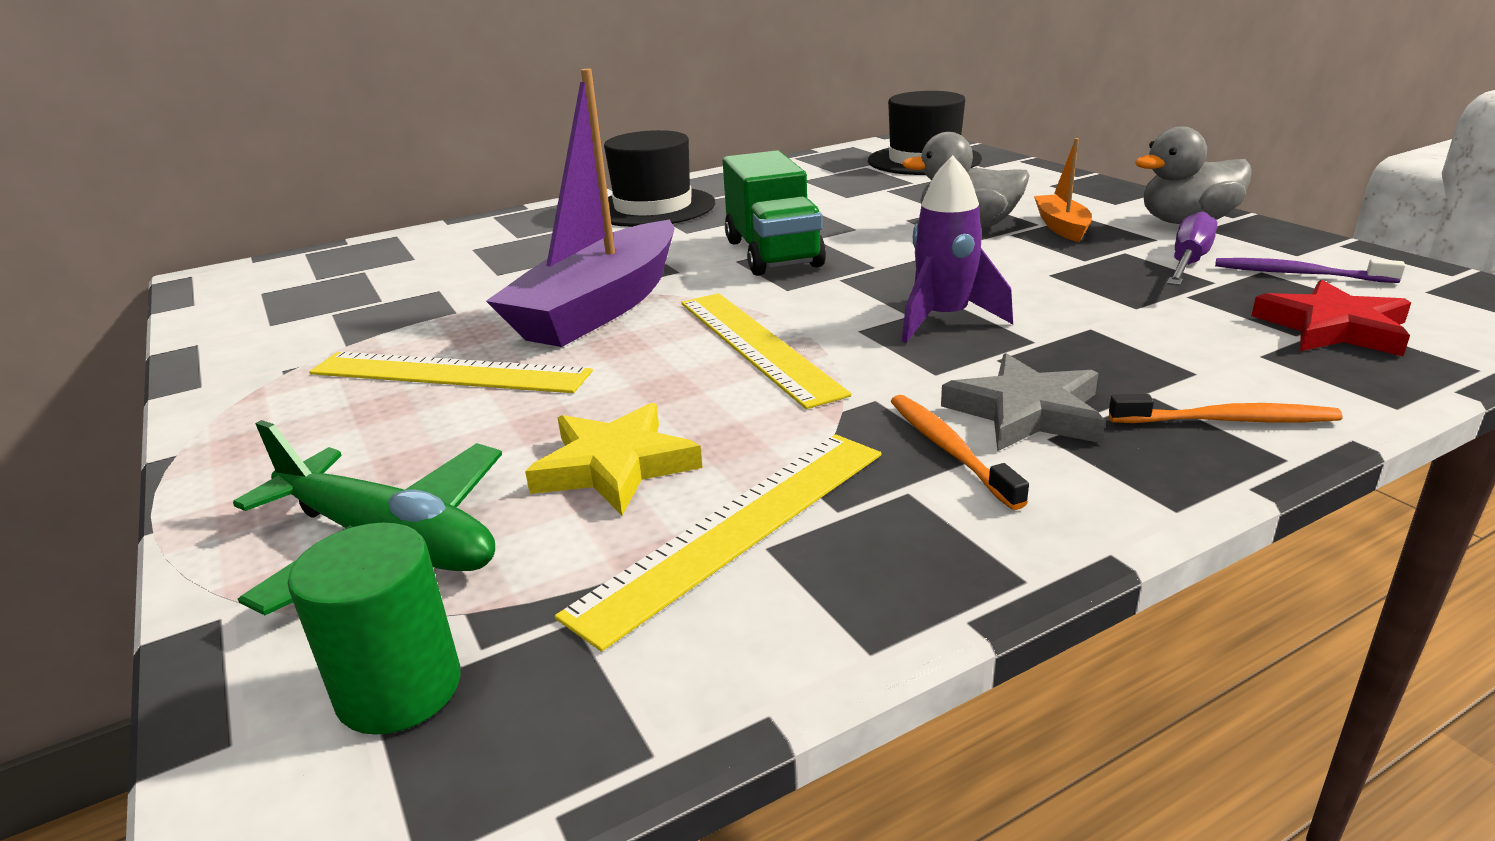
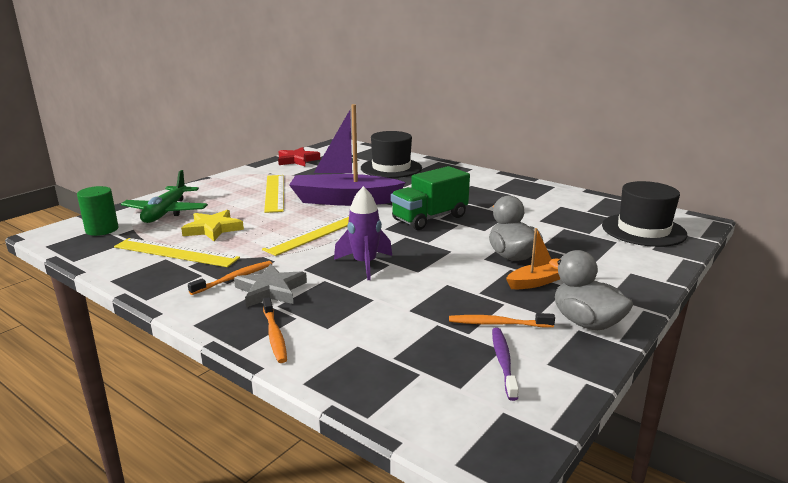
camera: 65 degrees right, 5 degrees down
black hat [604,130,715,227] -> black hat moved to [361,131,422,178]
purple screwdriver [1167,211,1217,286] -> orange toothbrush [449,313,555,328]
red star [1251,280,1411,356] -> red star moved to [278,147,320,166]

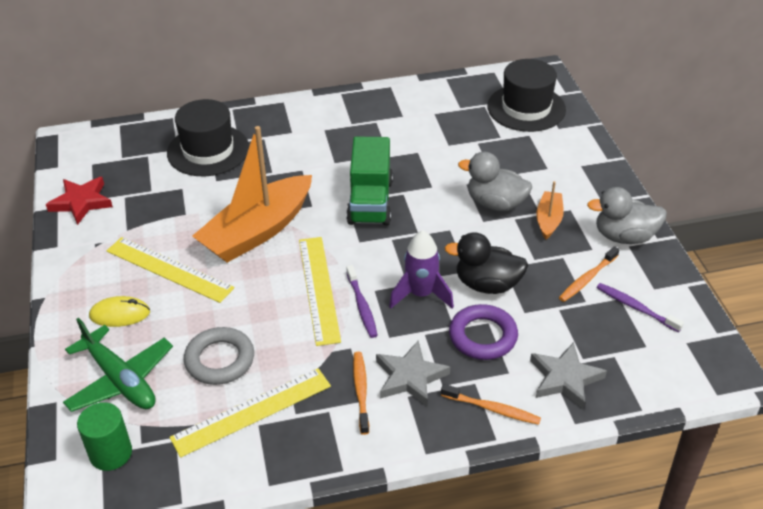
camera: 50 degrees left, 20 degrees up
yellow star [181,210,244,241] -> grey ring [184,327,254,385]
purple boat [289,104,406,206] -> orange boat [192,126,312,263]
none -> yellow mouse [89,296,150,327]
none -> purple toothbrush [346,265,378,338]
none -> black duck [445,232,528,294]
none -> purple ring [449,304,518,360]
none -> grey star [530,342,607,409]

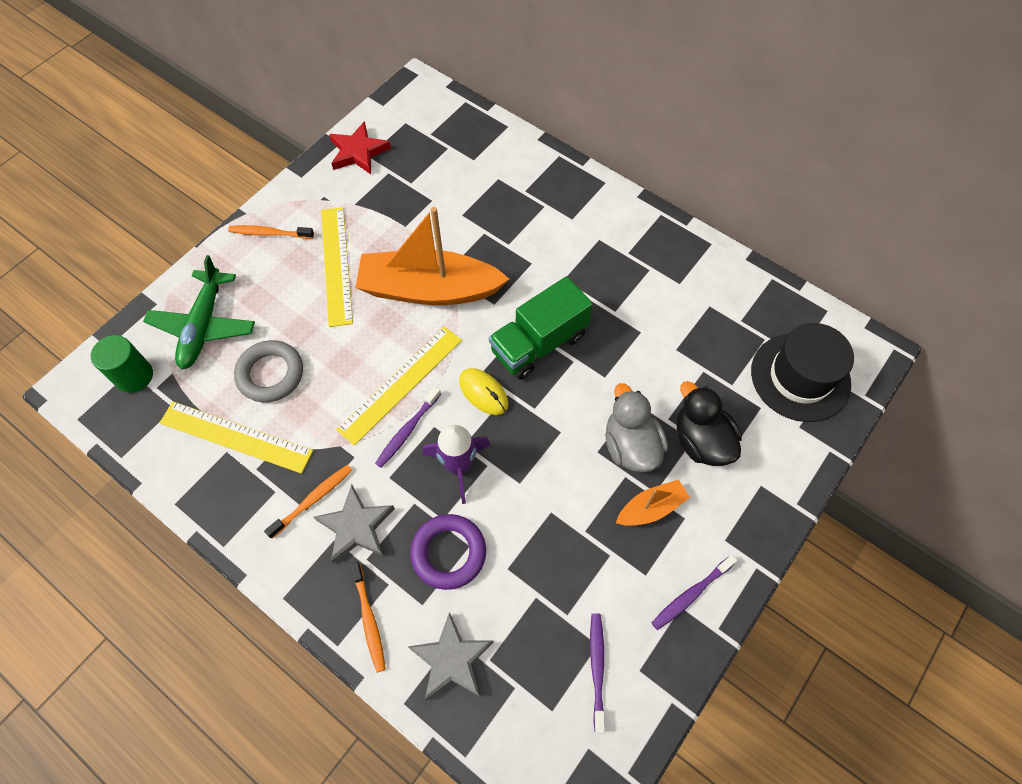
camera: 50 degrees right, 20 degrees up
yellow mouse [89,296,150,327] -> yellow mouse moved to [459,368,508,415]
black hat [167,99,249,176] -> none
black duck [445,232,528,294] -> black duck moved to [677,381,742,466]
orange toothbrush [559,246,619,302] -> orange toothbrush moved to [228,225,314,239]
grey duck [587,187,667,244] -> purple toothbrush [652,555,737,630]

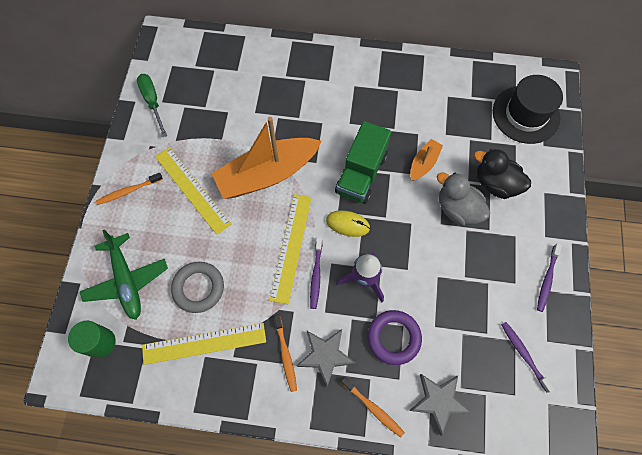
camera: 30 degrees left, 5 degrees up
orange toothbrush [264,465,352,539] -> orange toothbrush turned 150 degrees clockwise [274,314,297,392]
red star [329,121,391,174] -> green screwdriver [137,74,167,137]
orange boat [616,479,690,526] -> orange boat moved to [410,139,443,181]

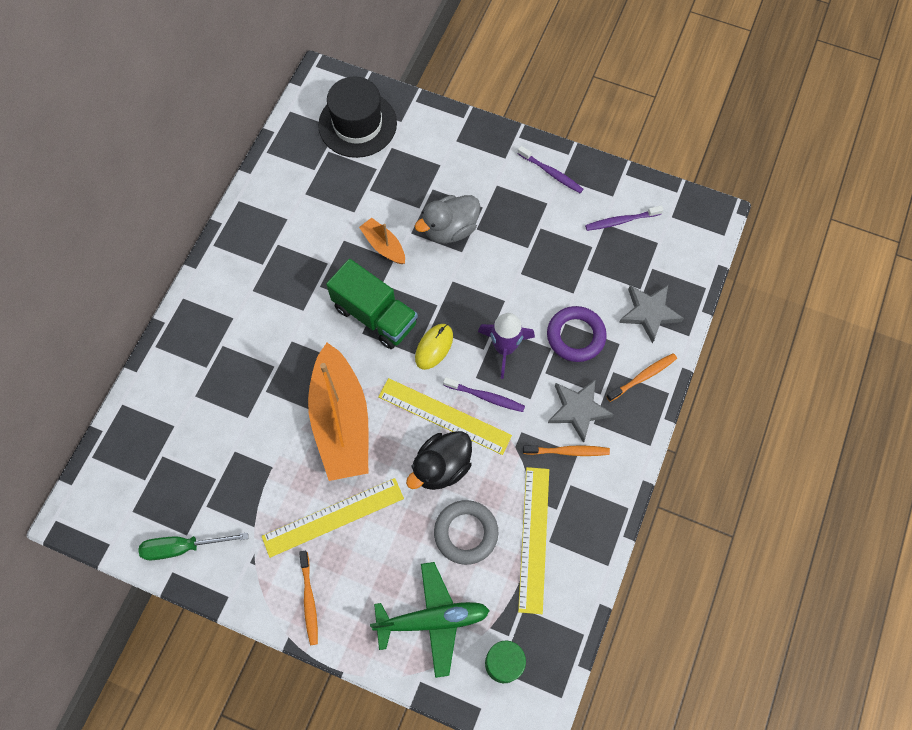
camera: 75 degrees left, 0 degrees up
black duck [474,149,531,199] -> black duck moved to [406,431,472,490]

